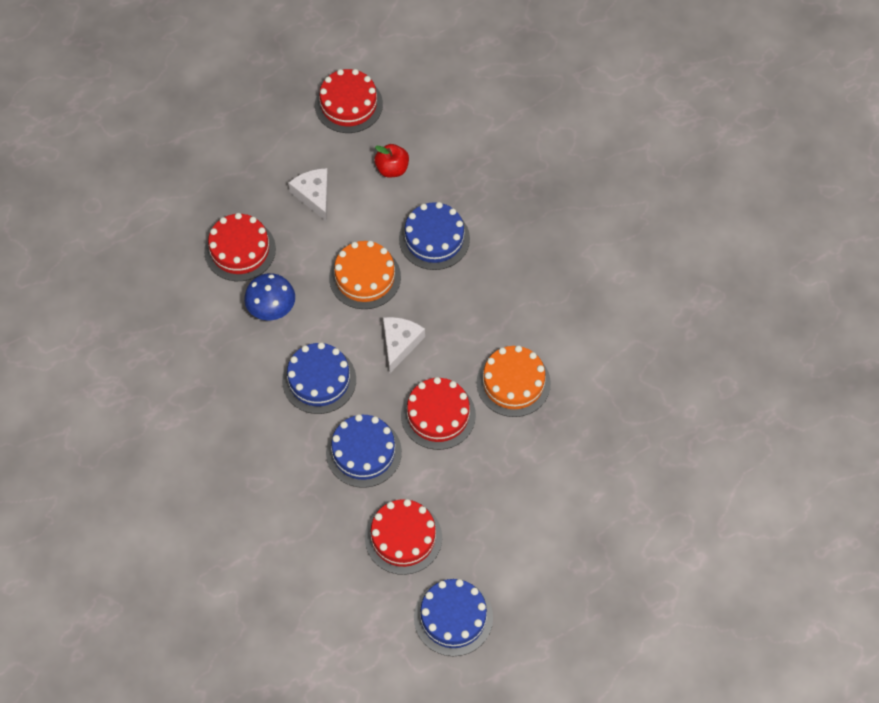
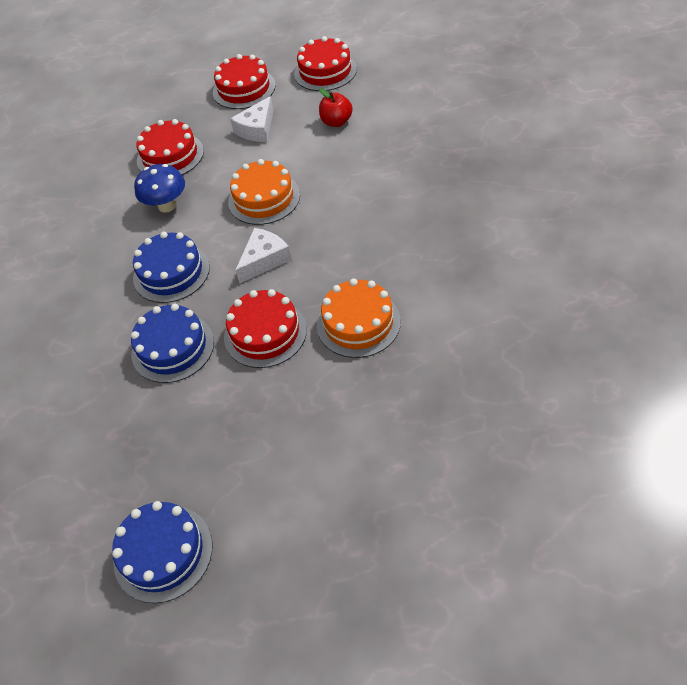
camera: 30 degrees right, 10 degrees down
white cheese [288,168,328,222] -> white cheese turned 150 degrees counterclockwise [230,96,274,142]
red cake [365,499,442,575] -> red cake moved to [213,54,276,109]
blue cake [399,202,470,270] -> none

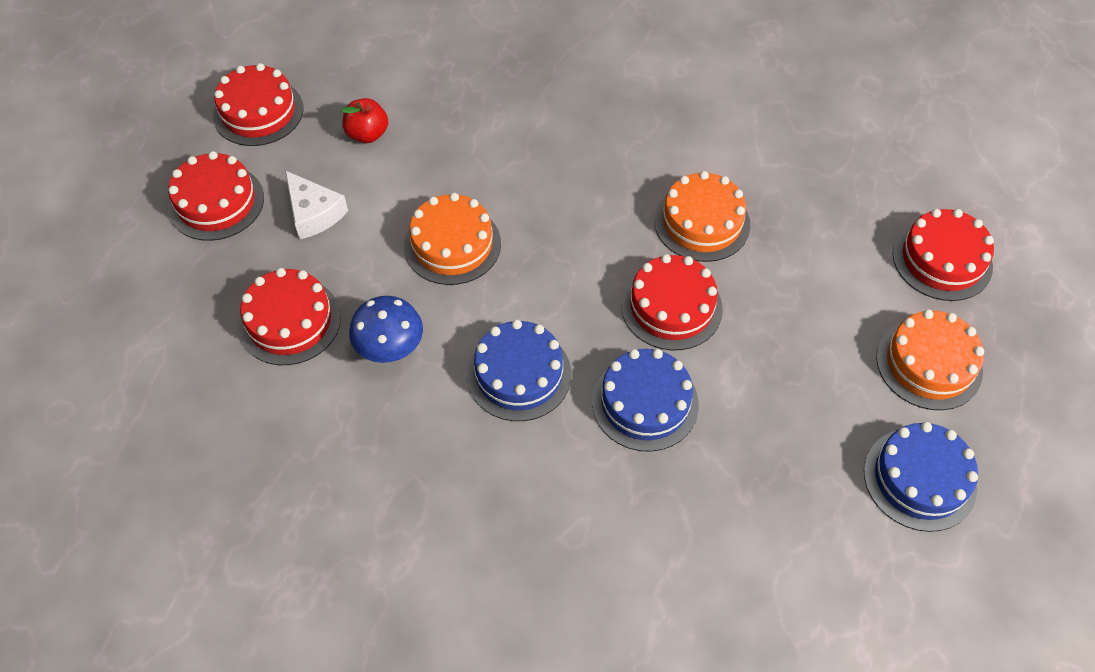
camera: 75 degrees left, 5 degrees up
white cheese [235,228,292,283] -> none
none -> orange cake [876,309,984,410]
none -> red cake [892,209,994,301]

